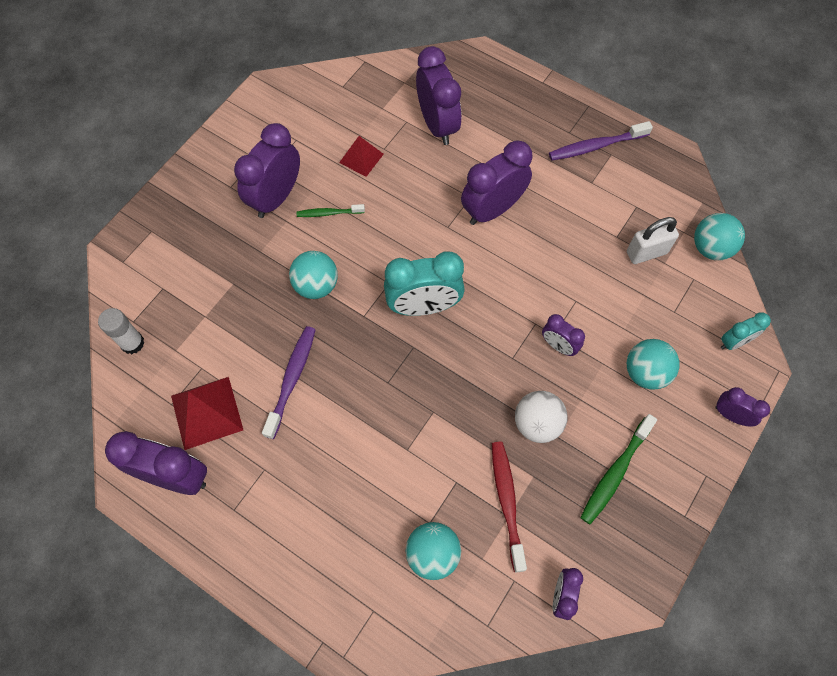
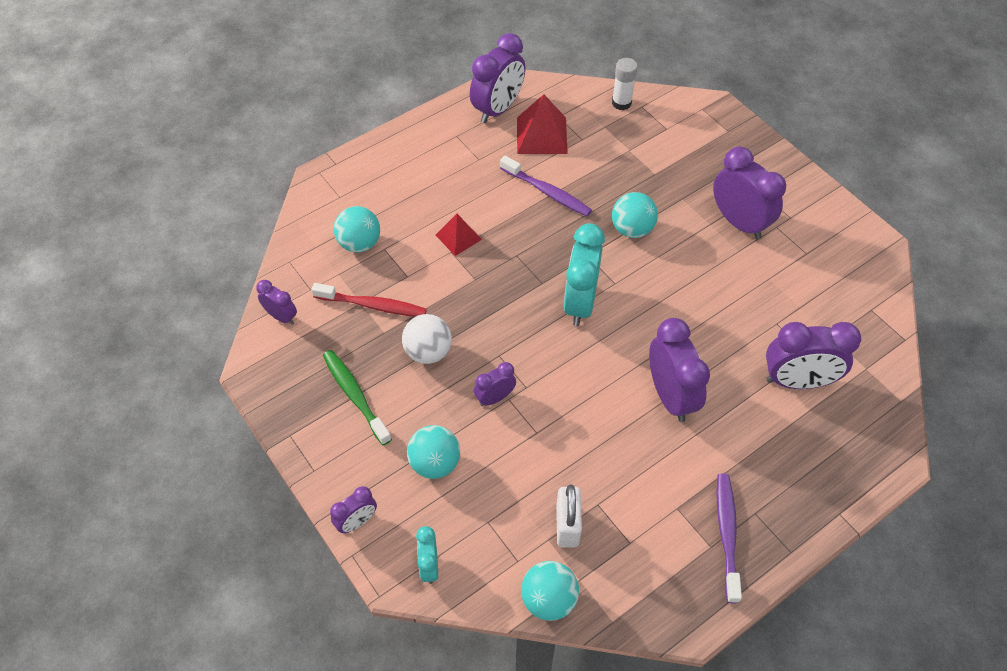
camera: 110 degrees right, 10 degrees down
green toothbrush [296,204,365,217] -> none
red pyramid [339,136,384,177] -> red pyramid moved to [436,214,482,256]

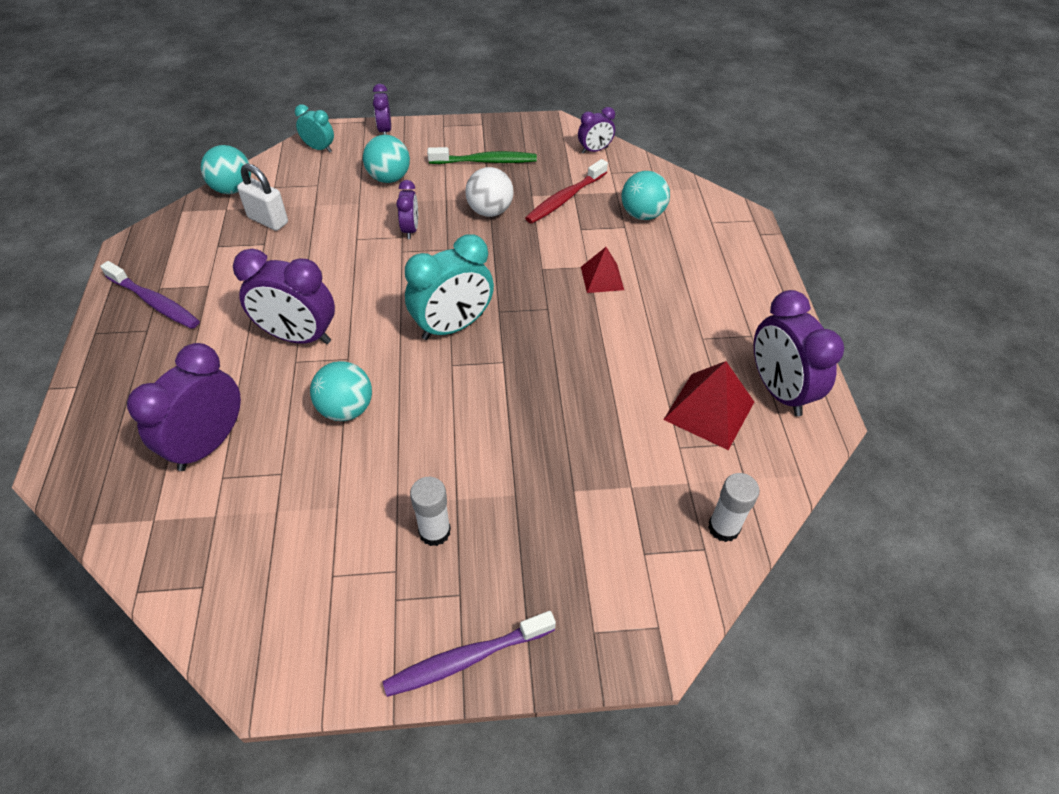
camera: 120 degrees right, 5 degrees down
purple toothbrush [500,156,592,216] -> purple toothbrush moved to [383,611,556,697]
turquoise clock [563,223,605,326] -> turquoise clock turned 105 degrees clockwise [405,234,494,340]
turquoise ball [612,192,658,238] -> turquoise ball moved to [310,361,372,421]
purple clock [713,147,786,239] -> white glue stick [410,477,451,546]

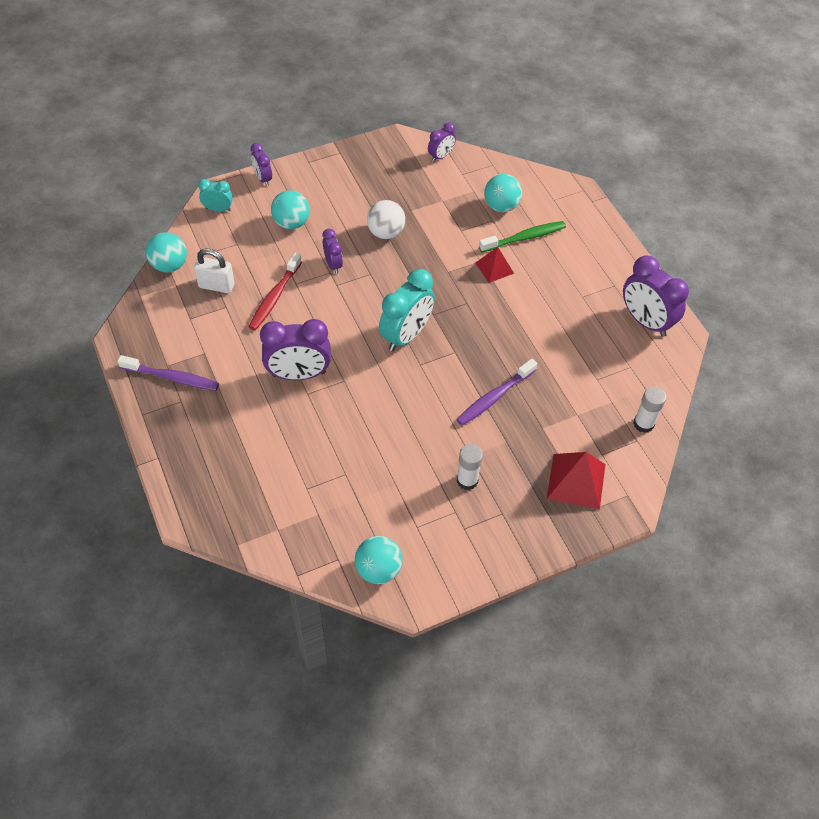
camera: 20 degrees left, 5 degrees up
purple clock [127,343,241,471] -> none
turquoise ball [310,361,372,421] -> turquoise ball moved to [355,536,403,584]
purple toothbrush [383,611,556,697] -> purple toothbrush moved to [456,359,537,426]
green toothbrush [427,147,537,164] -> green toothbrush moved to [479,221,566,252]
red toothbrush [525,159,608,224] -> red toothbrush moved to [249,253,302,331]
red pyramid [663,361,754,450] -> red pyramid moved to [547,452,605,510]

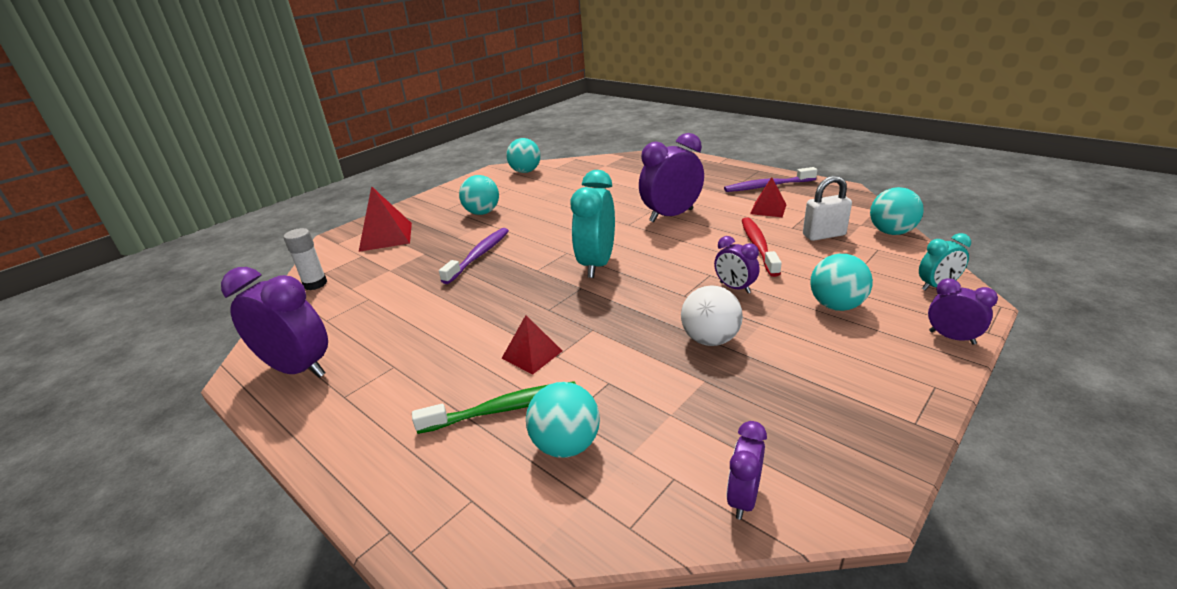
camera: 160 degrees right, 25 degrees down
white glue stick [457,444,483,490] -> turquoise ball [459,175,499,215]
green toothbrush [479,221,566,252] -> green toothbrush turned 150 degrees counterclockwise [412,381,576,434]
none -> red pyramid [750,177,787,217]

